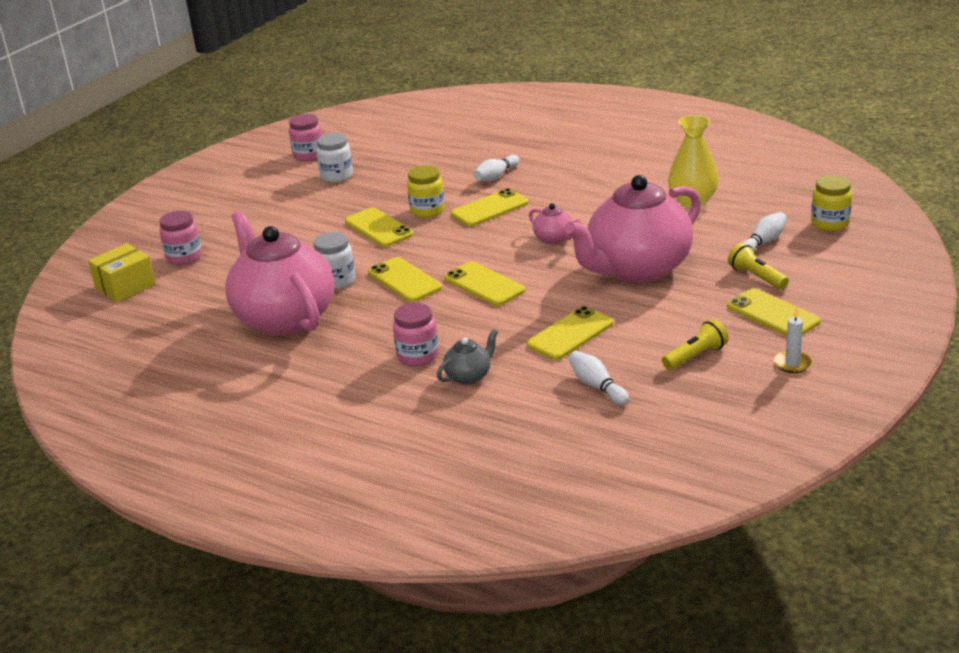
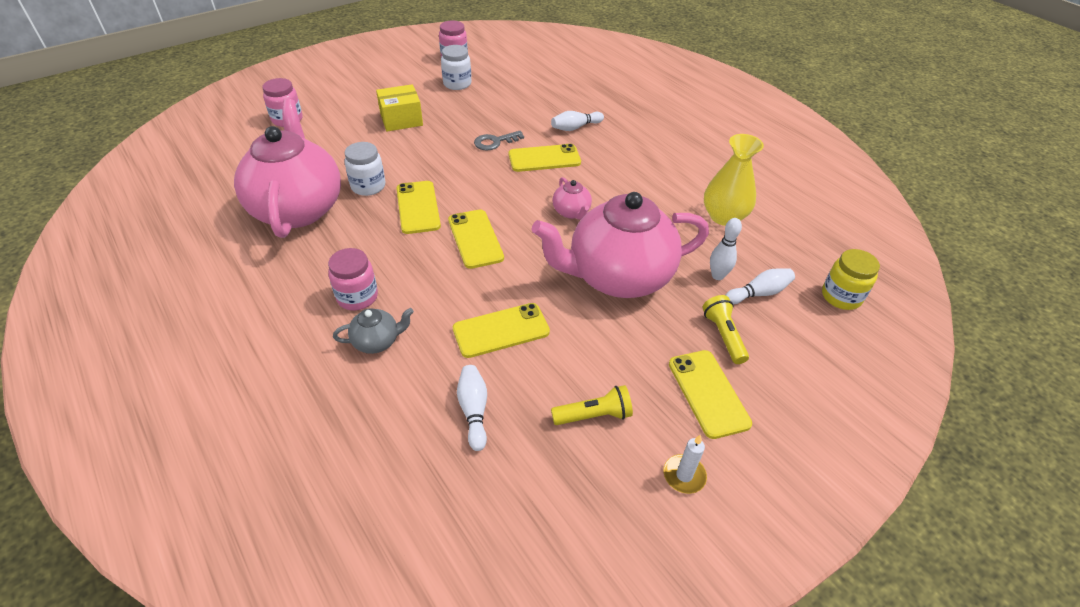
camera: 20 degrees right, 15 degrees up
yellow box [88,243,156,302] -> yellow box moved to [376,84,423,131]
yellow phone [345,207,414,247] -> none
yellow jar [407,165,445,218] -> grey key [474,131,524,151]
none -> white bowling pin [710,218,742,280]

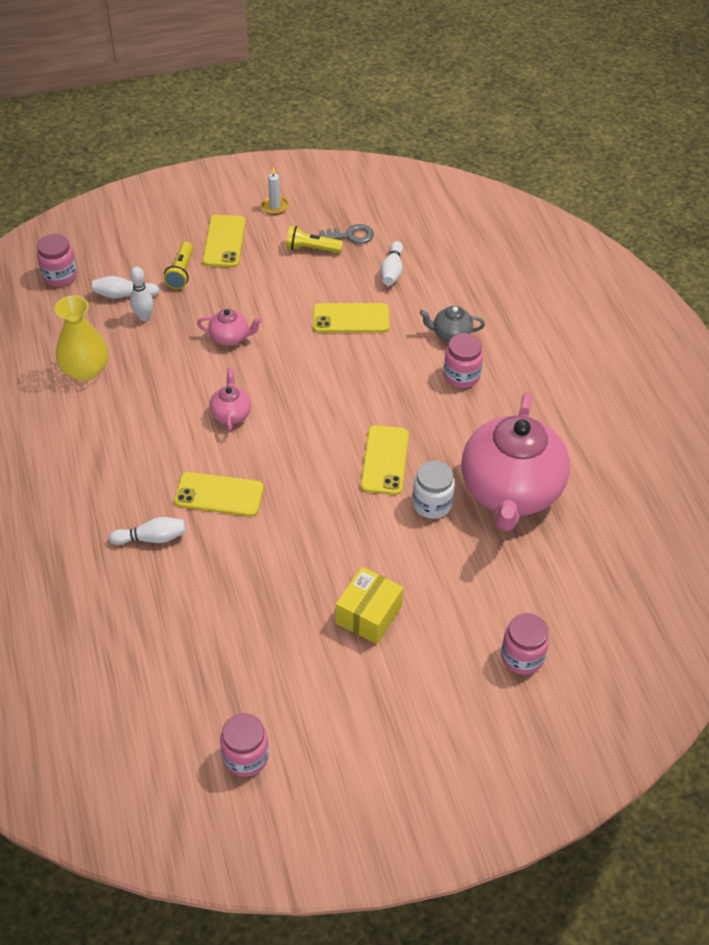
camera: 160 degrees left, 5 degrees up
yellow box [376,84,423,131] -> yellow box turned 60 degrees counterclockwise [336,567,403,644]
white jar [441,45,472,90] -> none
yellow phone [448,209,504,269] -> none
grey key [474,131,524,151] -> grey key moved to [320,224,374,244]
pink teapot [531,192,709,298] -> pink teapot [197,309,262,346], size x0.41
yellow jar [822,249,880,310] -> pink jar [37,234,77,286]

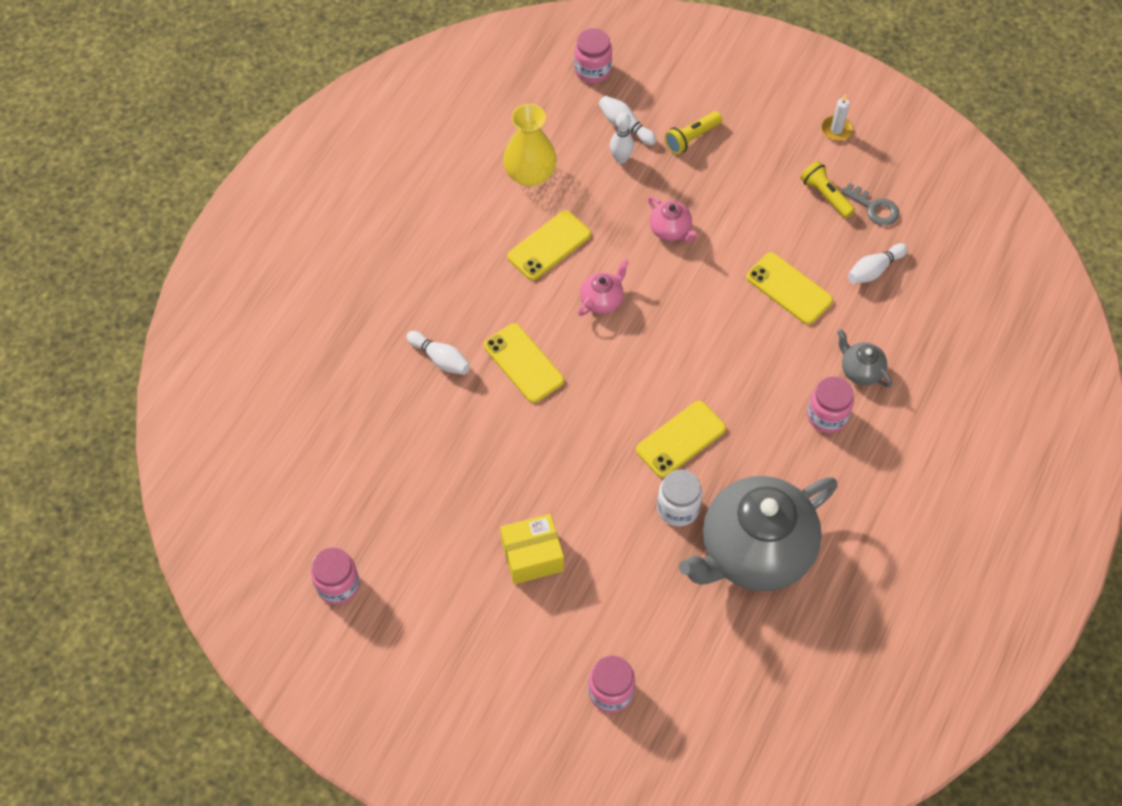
camera: 45 degrees right, 10 degrees up
yellow phone [202,215,246,267] -> yellow phone moved to [507,210,591,280]
pink teapot [461,392,570,531] -> grey teapot [679,476,837,591]

